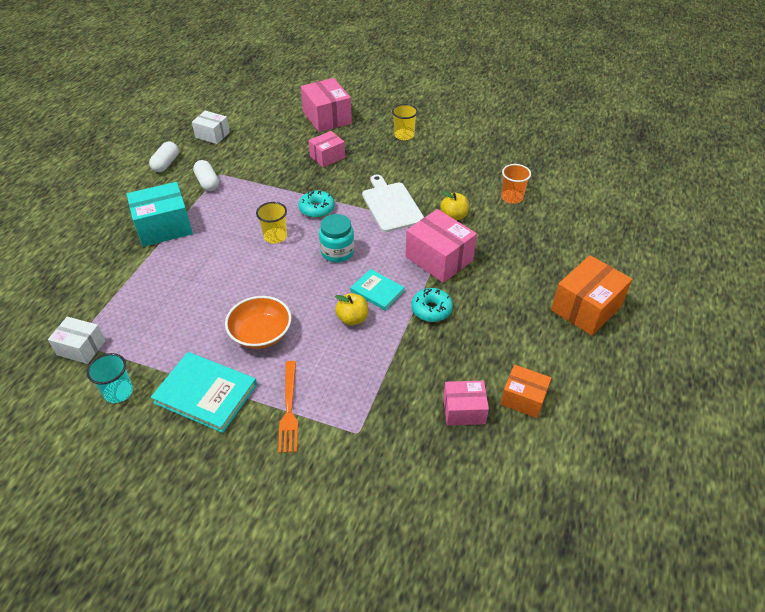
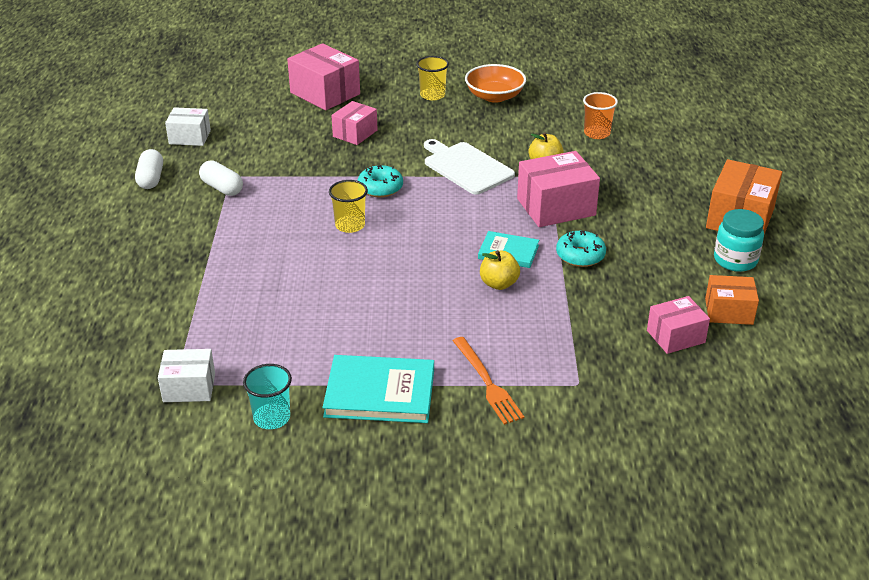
camera: 20 degrees left, 10 degrees down
turquoise box [127,182,193,247] -> none
orange bowl [225,296,292,349] -> orange bowl moved to [465,64,526,103]
turquoise jar [319,214,354,262] -> turquoise jar moved to [714,209,764,272]
pink box [405,209,477,283] -> pink box turned 45 degrees counterclockwise [517,151,600,227]

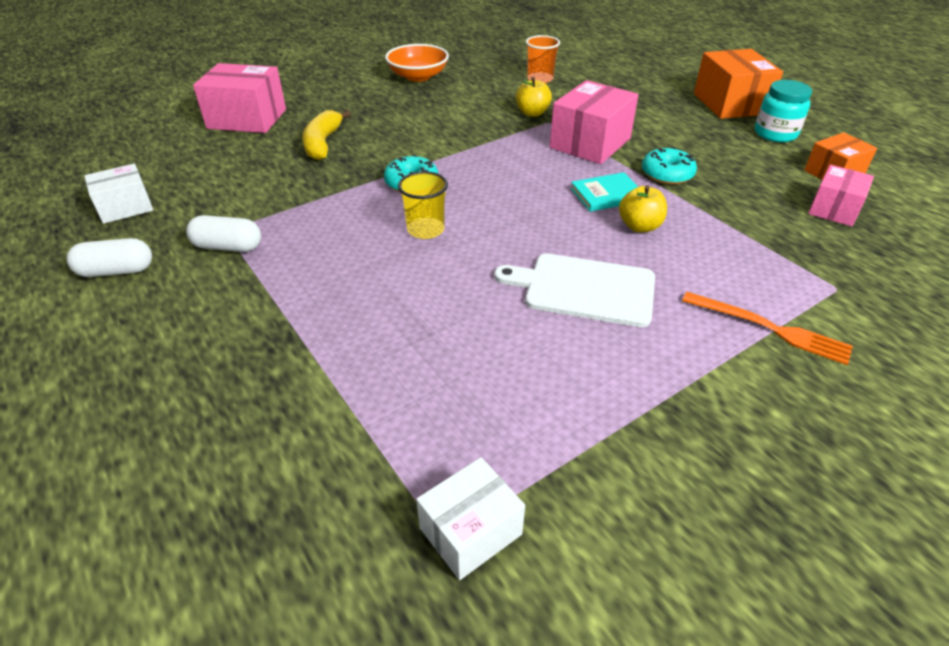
camera: 35 degrees left, 5 degrees up
white capsule [135,149,163,189] -> white capsule turned 60 degrees counterclockwise [67,238,152,277]
turquoise cup [243,364,292,429] -> none
turquoise book [322,355,434,423] -> none
pink box [331,101,378,145] -> yellow banana [302,110,351,160]
yellow cup [416,56,449,101] -> none
white cutting board [424,139,515,195] -> white cutting board moved to [494,253,655,327]

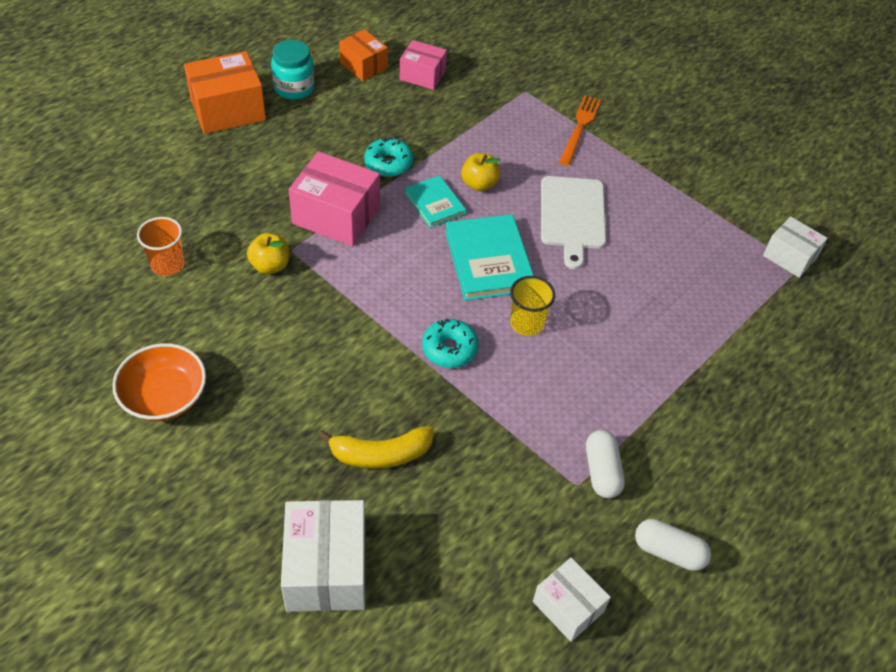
camera: 105 degrees left, 10 degrees up
white capsule [67,238,152,277] -> white capsule turned 45 degrees counterclockwise [635,519,711,571]
pink box [193,63,286,133] -> white box [281,500,365,612]
none -> turquoise book [445,214,534,301]

